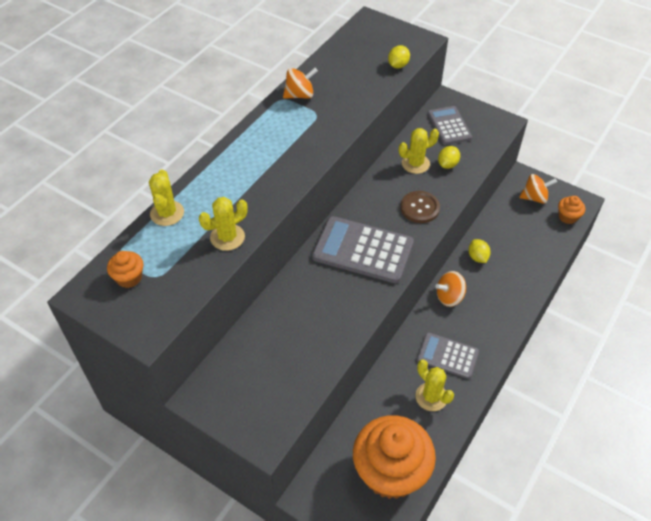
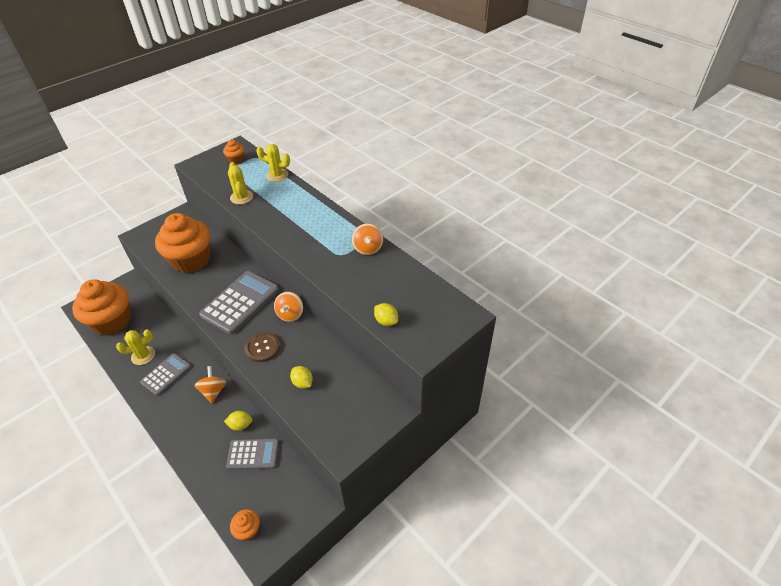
camera: 105 degrees right, 5 degrees down
yellow cactus [399,128,439,174] -> none
grey calculator [427,106,472,145] -> grey calculator moved to [226,439,279,470]
orange spinning top [519,174,557,204] -> orange spinning top moved to [274,292,303,322]
none -> orange cupcake [155,213,211,273]

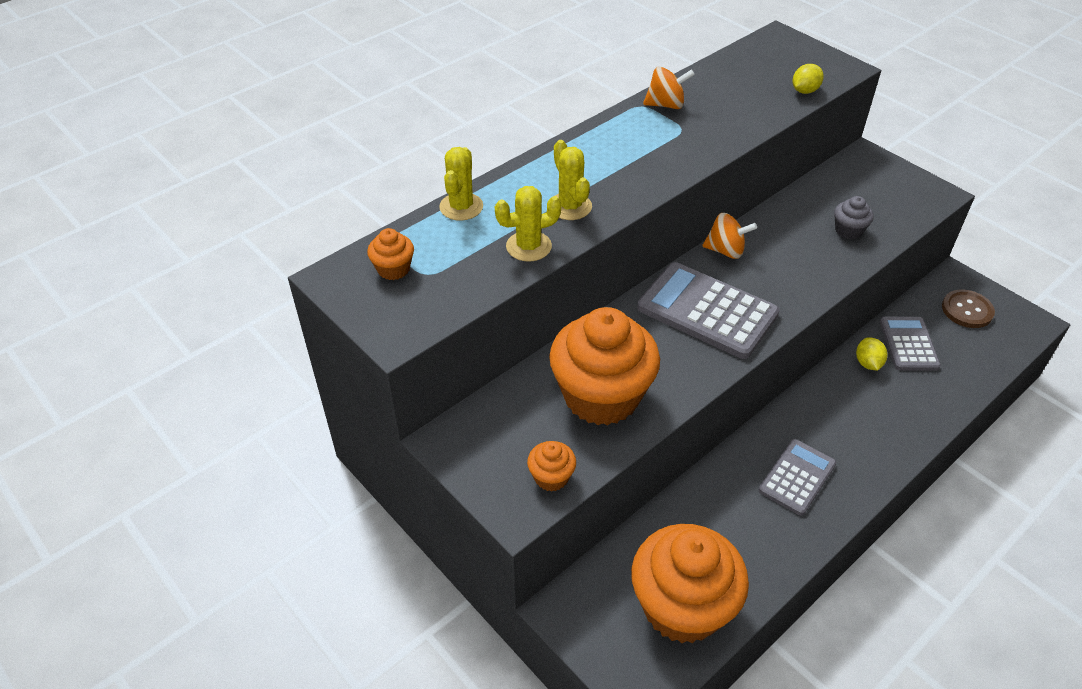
camera: 90 degrees left, 0 degrees up
yellow cactus [116,329,155,365] -> yellow cactus moved to [554,140,592,220]
grey calculator [140,353,191,396] -> grey calculator turned 90 degrees clockwise [759,439,836,516]
orange spinning top [194,366,226,403] -> none
orange cupcake [230,509,260,541] -> orange cupcake moved to [527,441,576,492]
brown button [245,332,280,362] -> brown button moved to [942,290,995,328]
yellow lemon [290,366,313,388] -> grey cupcake [834,196,874,239]

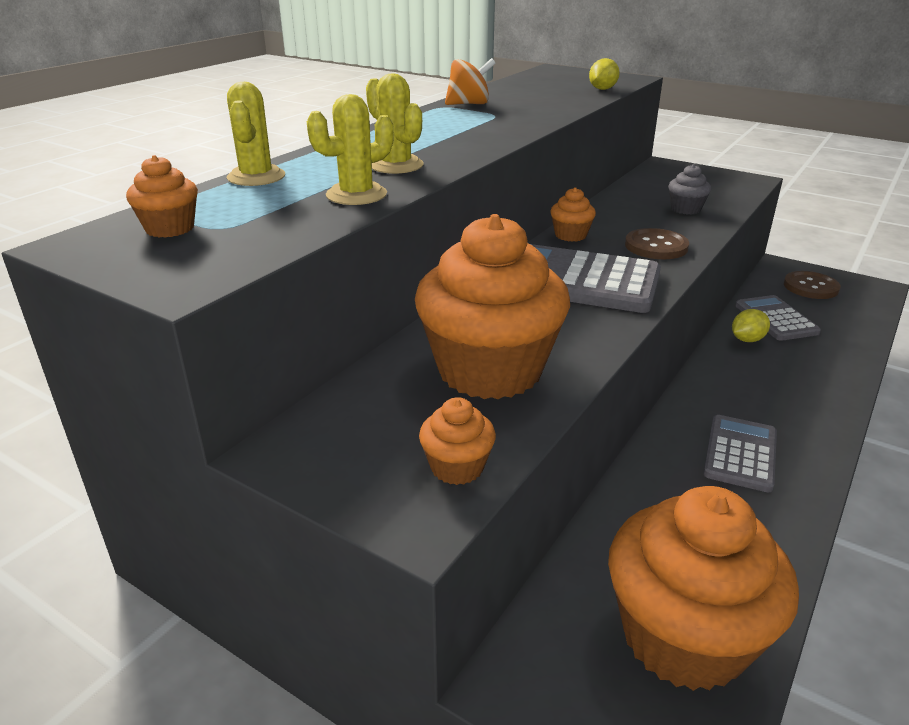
camera: 15 degrees left, 15 degrees down
orange spinning top [703,213,757,259] -> orange cupcake [550,187,596,242]
yellow lemon [856,337,887,370] -> yellow lemon turned 75 degrees clockwise [732,309,770,342]
none -> brown button [625,228,689,259]

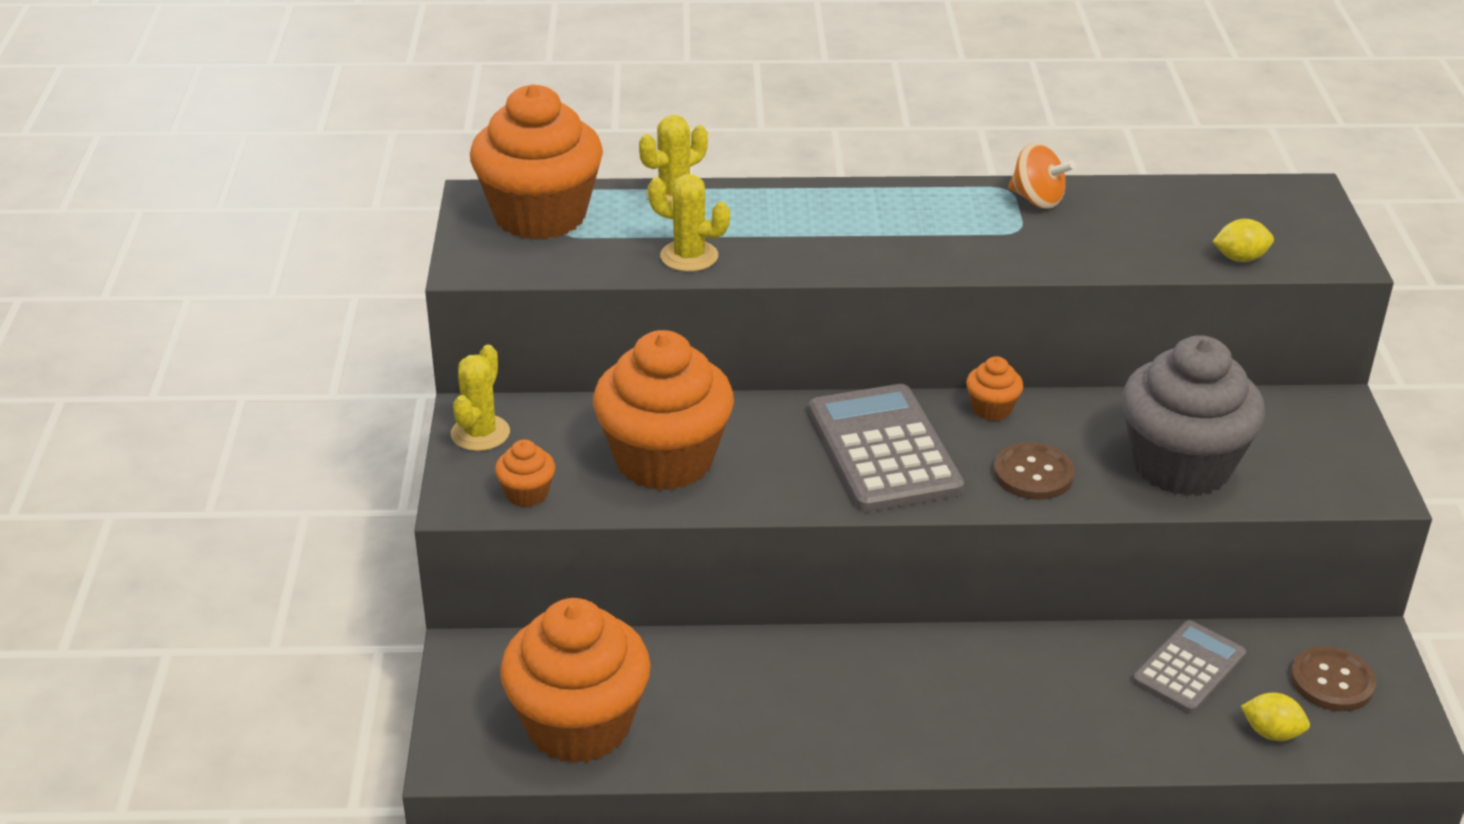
camera: 55 degrees right, 5 degrees up
orange cupcake [126,155,198,237] -> orange cupcake [470,84,603,240], size x2.36
yellow cactus [366,74,423,174] -> yellow cactus moved to [451,345,510,451]
grey cupcake [668,164,711,215] -> grey cupcake [1122,335,1265,496], size x2.36
grey calculator [704,415,777,493] -> none
yellow lemon [732,309,770,342] -> yellow lemon moved to [1241,693,1310,741]

